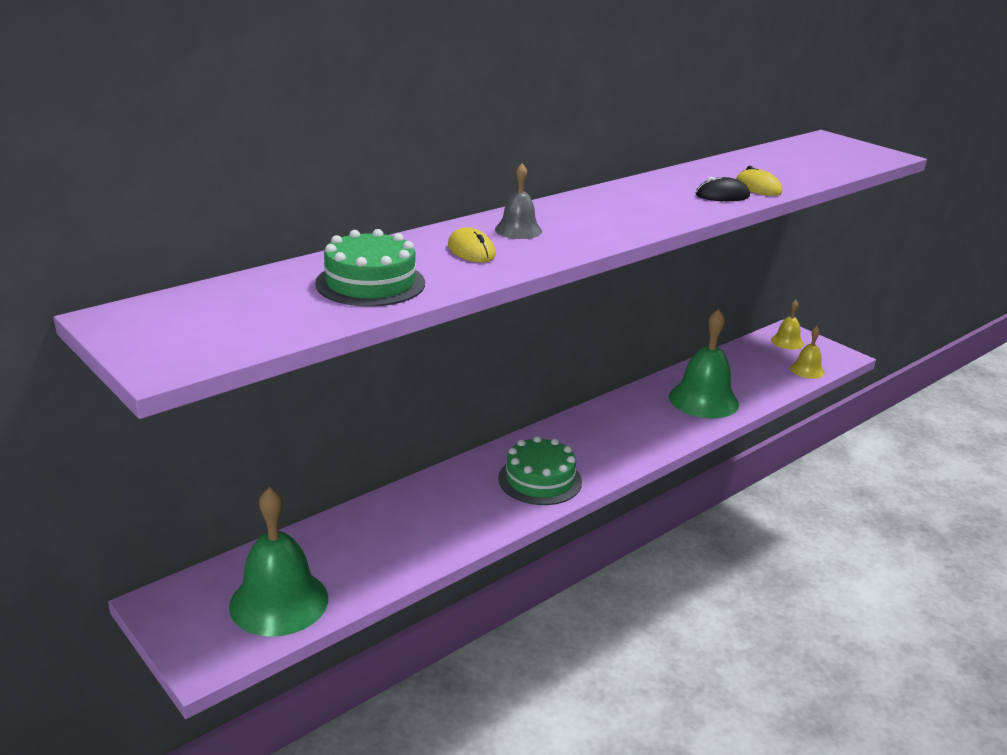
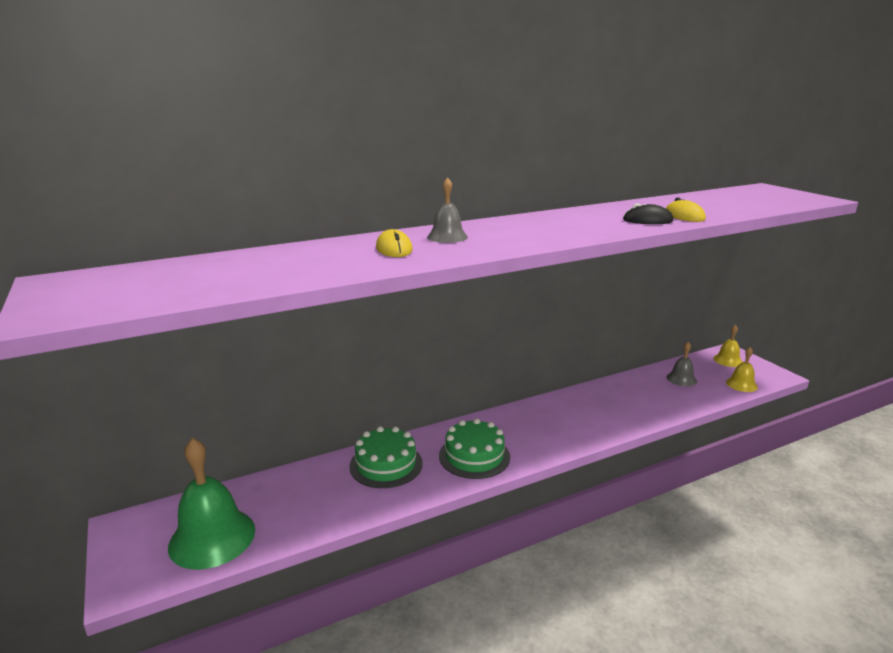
camera: 15 degrees right, 5 degrees down
green cake [315,229,425,307] -> green cake moved to [349,426,423,488]
green bell [669,309,739,418] -> none
none -> grey bell [667,342,697,386]

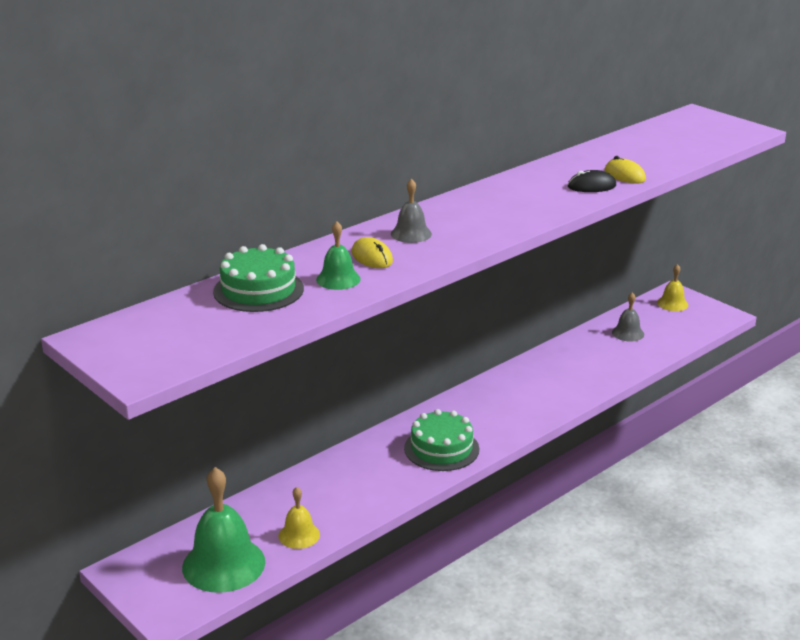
camera: 15 degrees left, 5 degrees up
green cake [349,426,423,488] -> green cake moved to [213,244,304,312]
yellow bell [726,347,758,392] -> yellow bell moved to [279,487,320,549]
none -> green bell [316,221,361,290]

